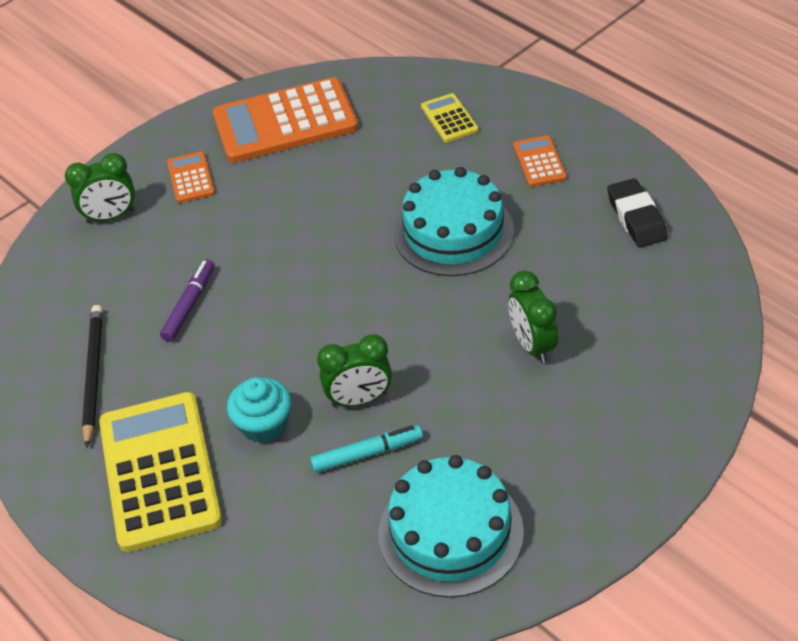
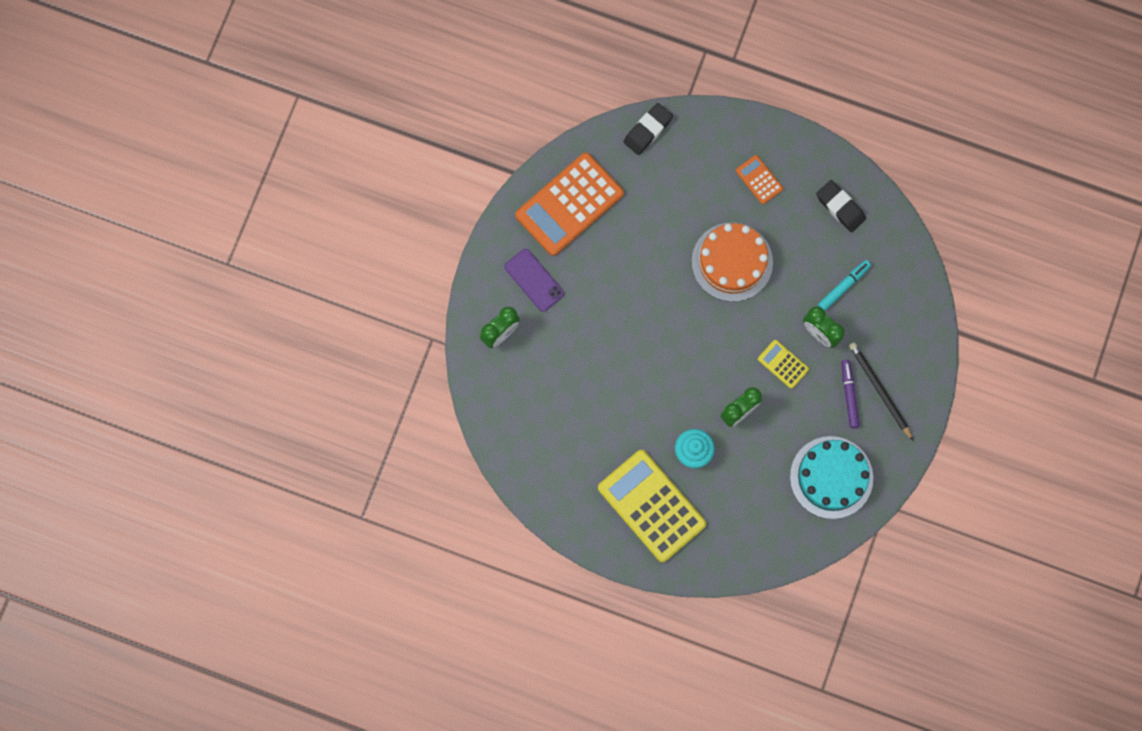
camera: 30 degrees left, 30 degrees up
black pencil [82,305,103,448] -> black pencil moved to [849,342,913,441]
purple marker [160,259,215,342] -> purple marker moved to [841,360,860,428]
orange calculator [167,151,215,203] -> purple phone [504,249,564,312]
turquoise marker [310,425,423,473] -> turquoise marker moved to [818,260,871,311]
turquoise cake [394,167,514,276] -> orange cake [692,223,773,302]
yellow calculator [421,93,479,142] -> yellow calculator moved to [758,340,809,389]
none -> black eraser [623,103,673,155]

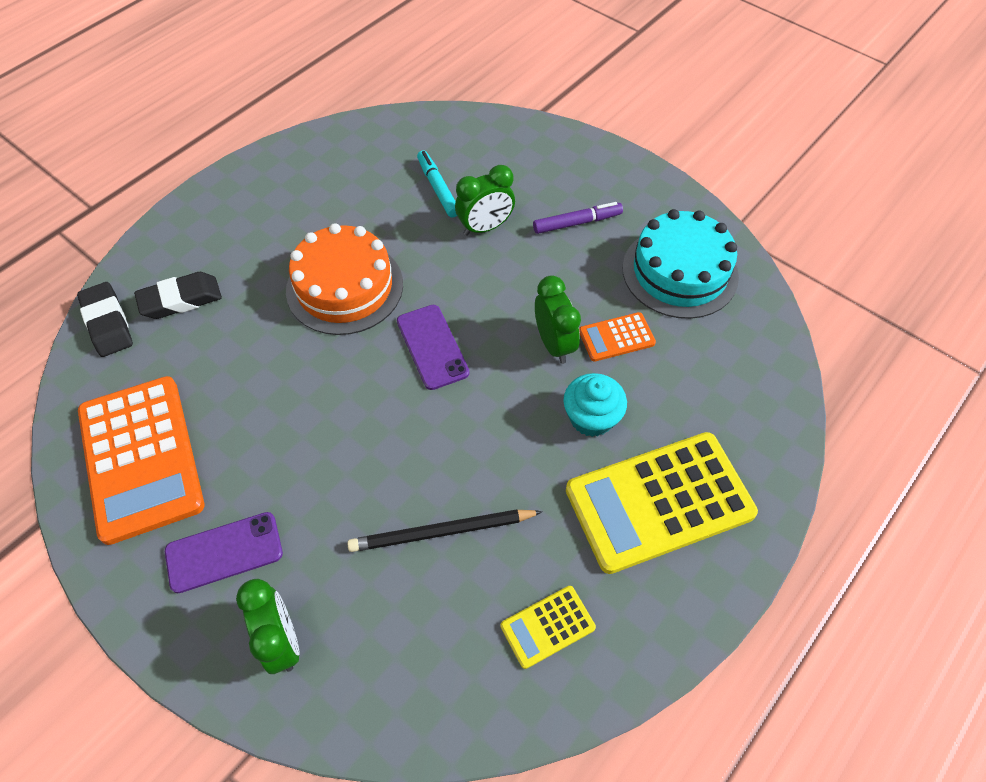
camera: 70 degrees left, 20 degrees down
orange calculator [736,155,783,204] -> orange calculator moved to [579,312,656,362]
yellow calculator [758,340,809,389] -> yellow calculator moved to [501,586,596,669]
black eraser [816,180,866,232] -> black eraser moved to [134,272,222,319]
purple marker [841,360,860,428] -> purple marker turned 150 degrees clockwise [533,202,623,234]
black pencil [849,342,913,441] -> black pencil moved to [347,509,543,552]
none -> purple phone [397,305,470,390]

